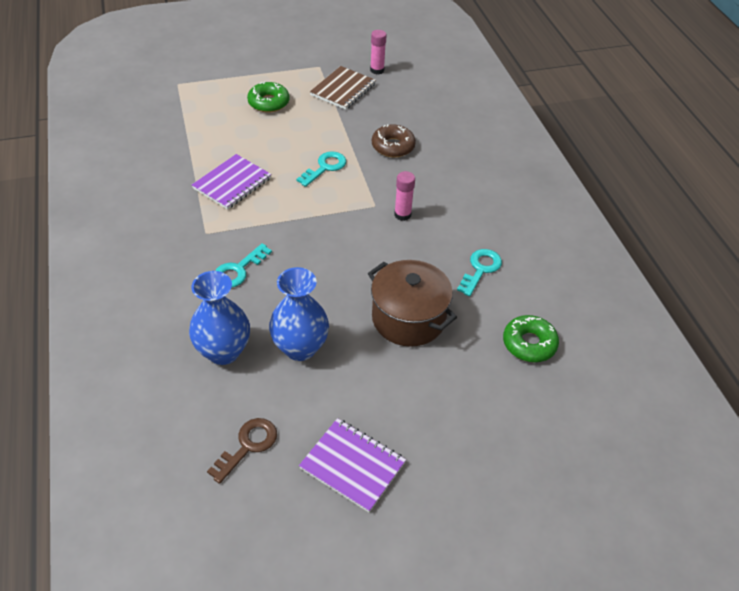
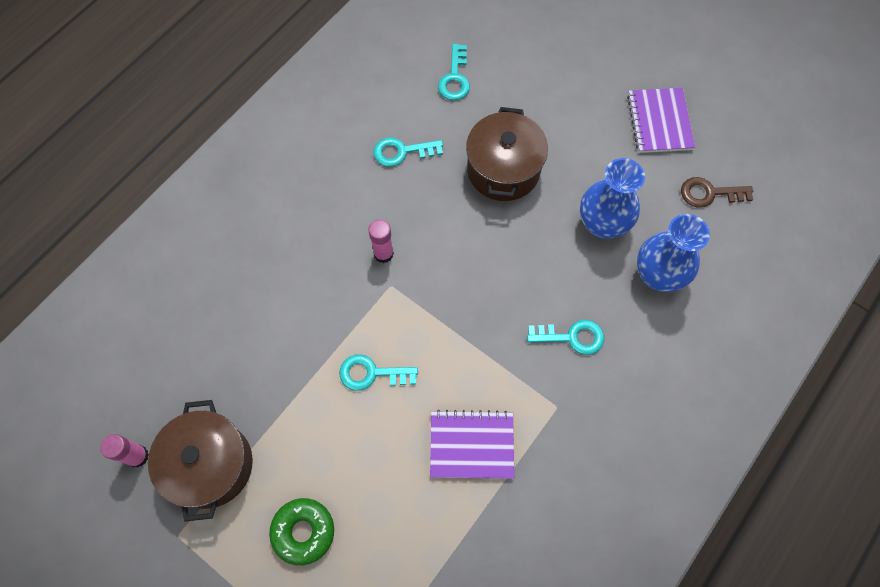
camera: 125 degrees left, 20 degrees up
brown notebook [310,66,376,110] -> brown pot [148,400,253,522]
brown donut [372,124,416,157] -> none
green donut [503,315,559,362] -> turquoise key [438,43,470,100]

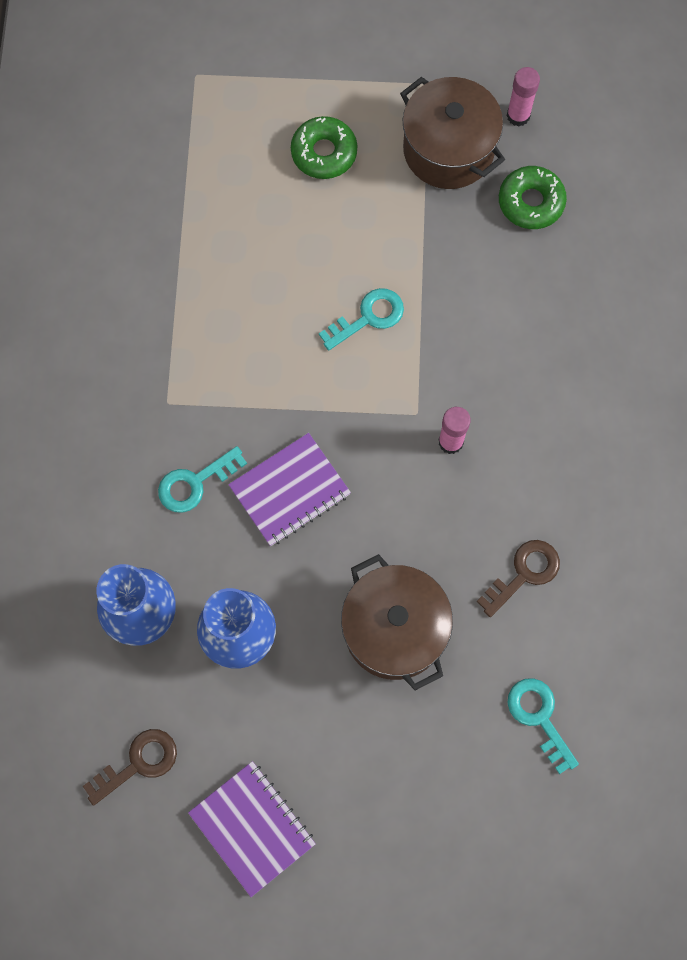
camera: 145 degrees right, 5 degrees up
turquoise key [373,137,443,167] -> brown key [477,540,560,617]
purple notebook [430,410,514,479] -> purple notebook moved to [228,433,351,546]
none -> green donut [499,166,567,229]

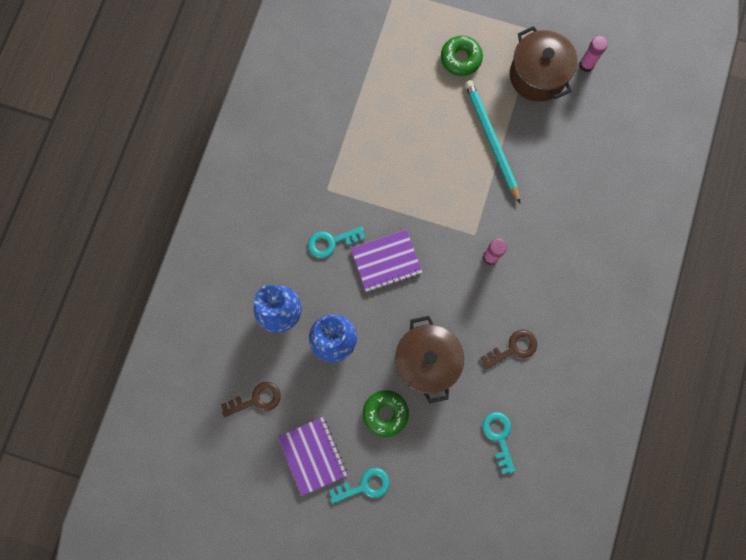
camera: 15 degrees right, 5 degrees up
turquoise key [319,288,404,351] -> turquoise key moved to [329,468,390,504]
green donut [499,166,567,229] -> green donut moved to [363,390,409,437]
none -> turquoise pencil [465,80,520,203]

